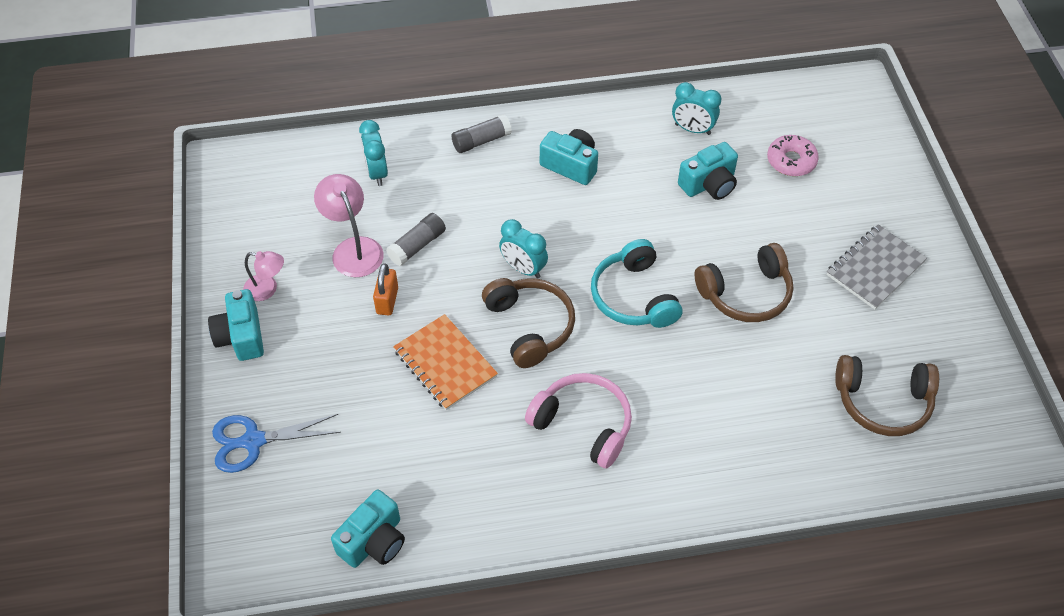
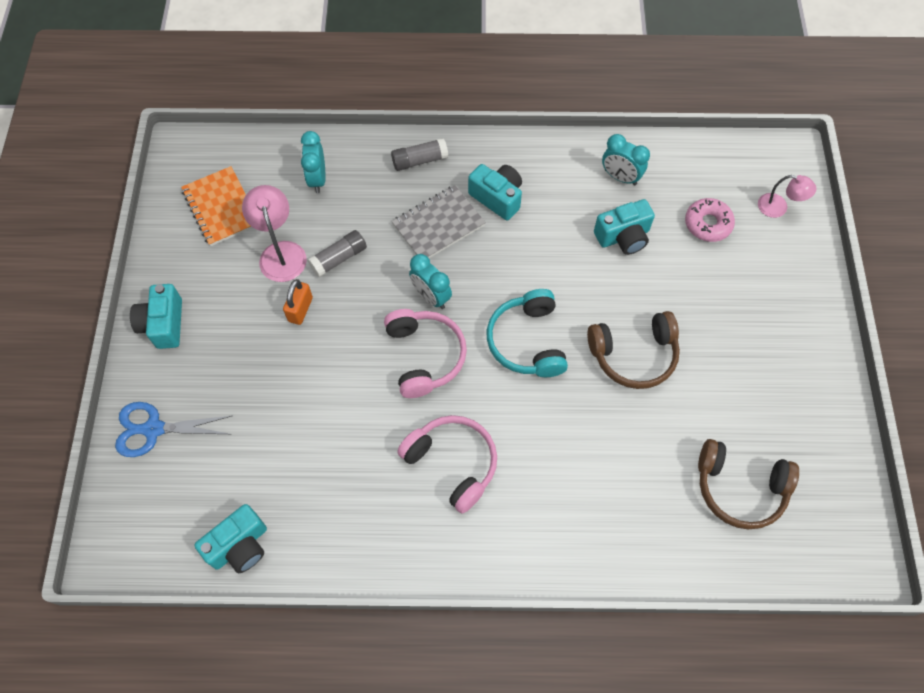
camera: 10 degrees right, 10 degrees up
pink lamp [243,251,284,301] -> pink lamp moved to [758,175,817,218]
orange notebook [393,314,498,410] -> orange notebook moved to [181,166,253,246]
brown headphones [482,278,575,368] -> pink headphones [384,309,467,398]
grey notebook [827,224,927,310] -> grey notebook moved to [392,185,486,258]

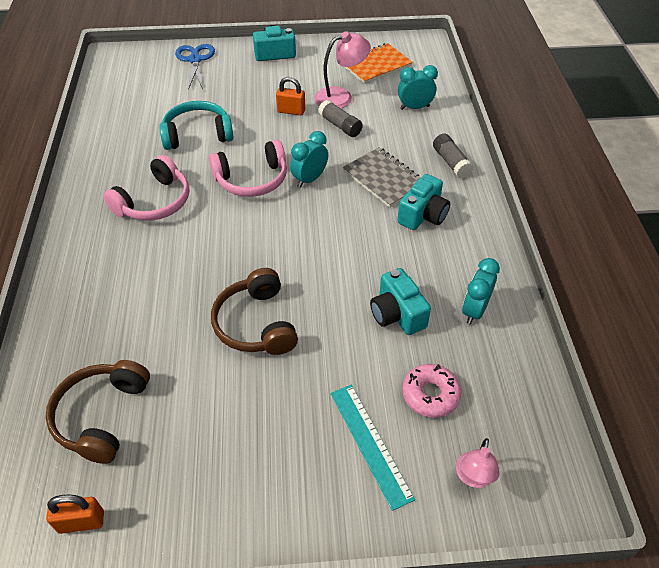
camera: 85 degrees right, 15 degrees down
turquoise camera [194,504,267,573] -> none
turquoise headphones [487,289,568,377] -> turquoise headphones moved to [159,101,234,150]
none -> orange padlock [46,494,104,534]
none -> turquoise ruler [331,385,415,511]

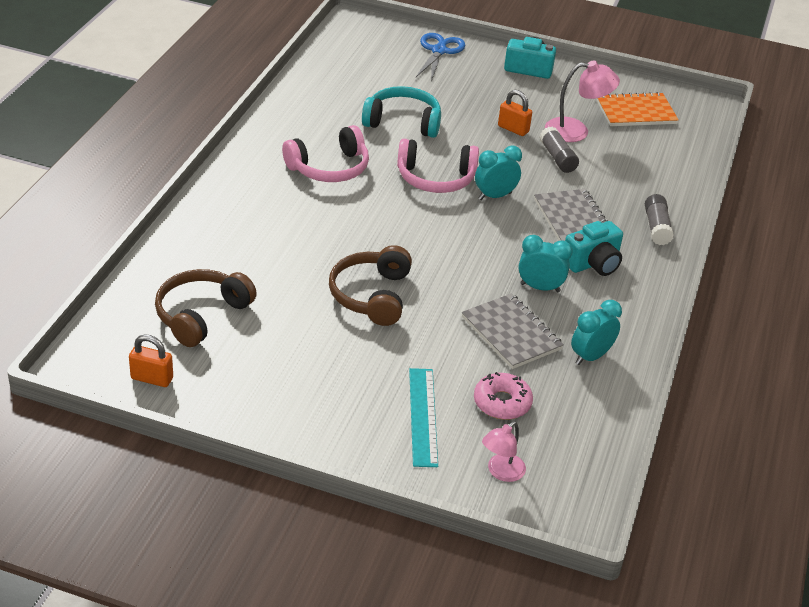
camera: 20 degrees right, 10 degrees down
turquoise camera [370,268,431,335] -> grey notebook [462,293,564,369]
turquoise clock [398,65,438,110] -> turquoise clock moved to [518,235,573,292]

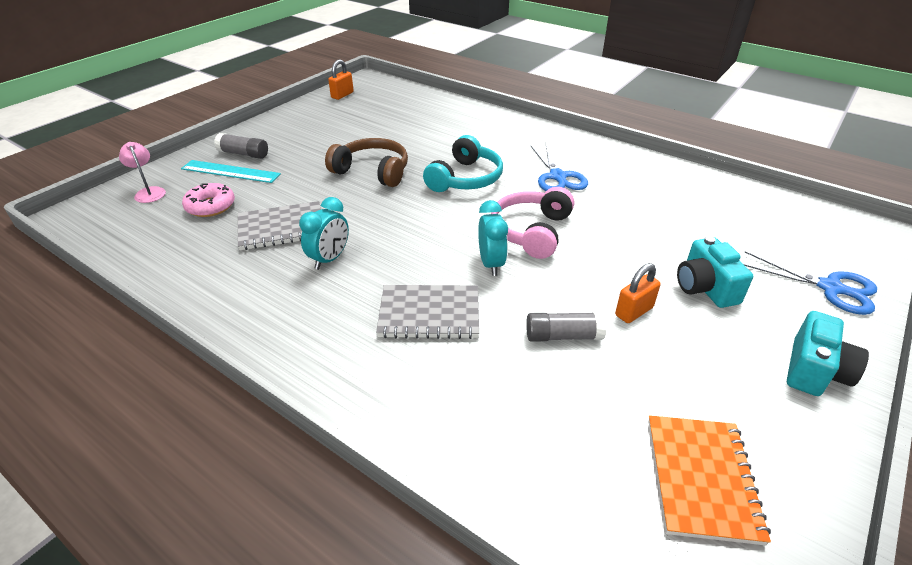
camera: 110 degrees right, 0 degrees up
brown headphones [155,269,257,347] -> none
pink headphones [282,125,369,182] -> blue scissors [531,144,588,191]
turquoise headphones [362,86,441,138] -> turquoise headphones moved to [423,135,503,192]
pink lamp [545,61,620,142] -> none
turquoise camera [565,221,623,276] -> turquoise camera moved to [677,236,753,308]
turquoise clock [571,300,622,365] -> none
grey glue stick [645,194,674,245] -> grey glue stick moved to [214,133,268,159]

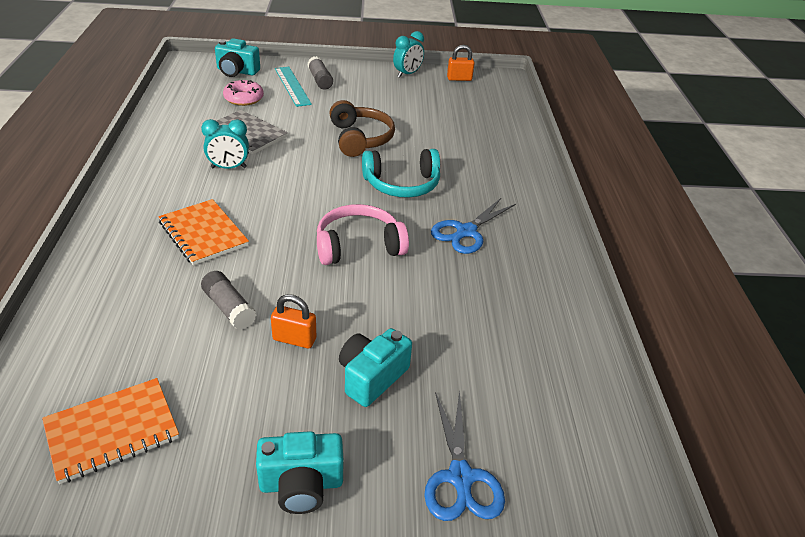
camera: 50 degrees right, 0 degrees up
pink lamp [119,142,166,203] -> turquoise camera [215,38,260,77]
grey notebook [376,285,479,339] -> orange notebook [158,199,249,265]
turquoise clock [478,200,508,276] -> turquoise clock moved to [393,31,424,78]

